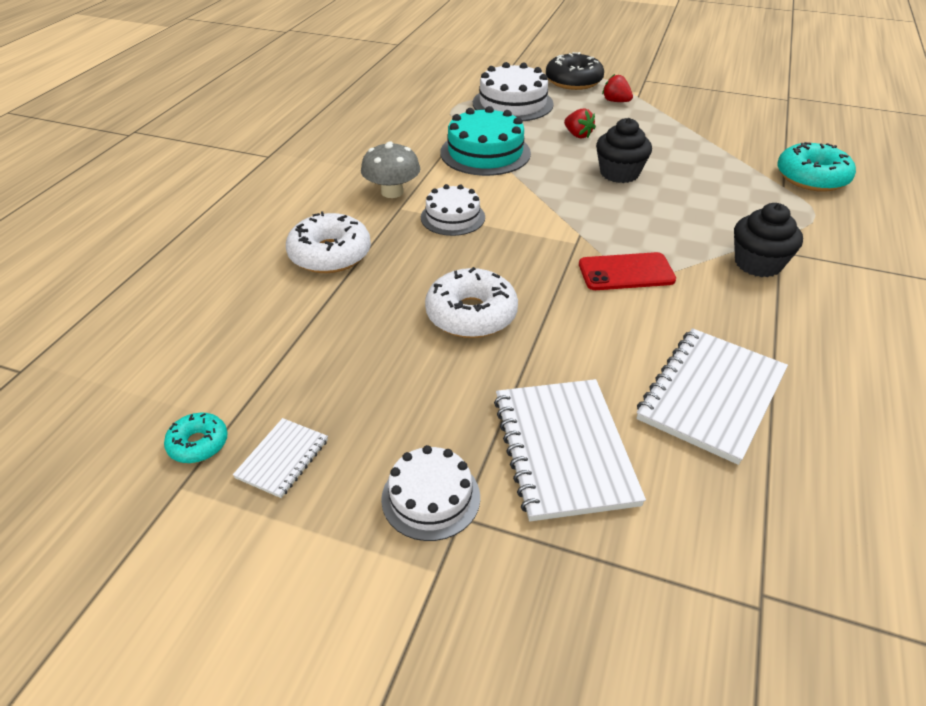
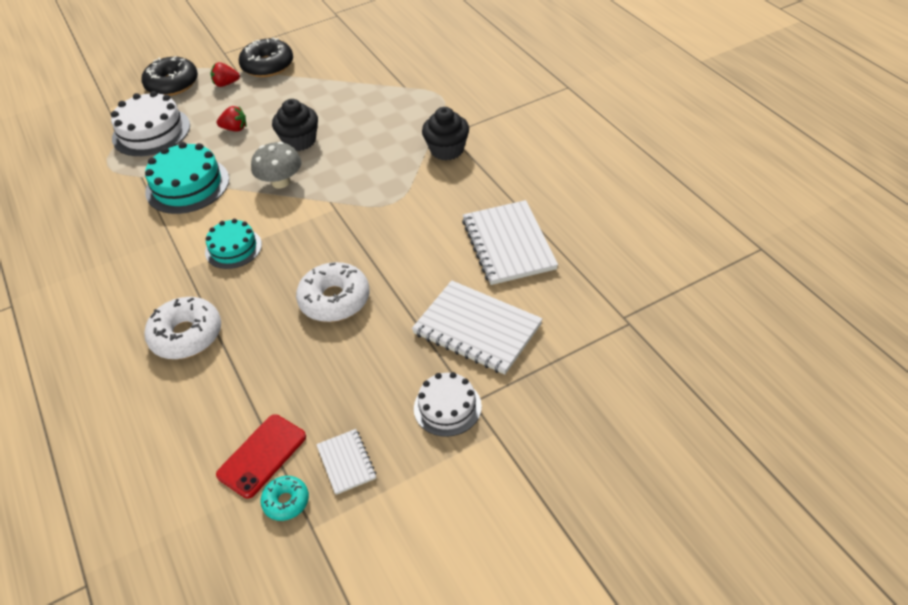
camera: 45 degrees left, 5 degrees up
grey mushroom [361,141,420,198] -> grey mushroom moved to [251,141,301,188]
white cake [421,184,485,236] -> turquoise cake [205,219,262,269]
red phone [579,252,676,290] -> red phone moved to [216,414,306,499]
turquoise donut [777,142,856,192] -> none
none -> black donut [239,37,293,77]

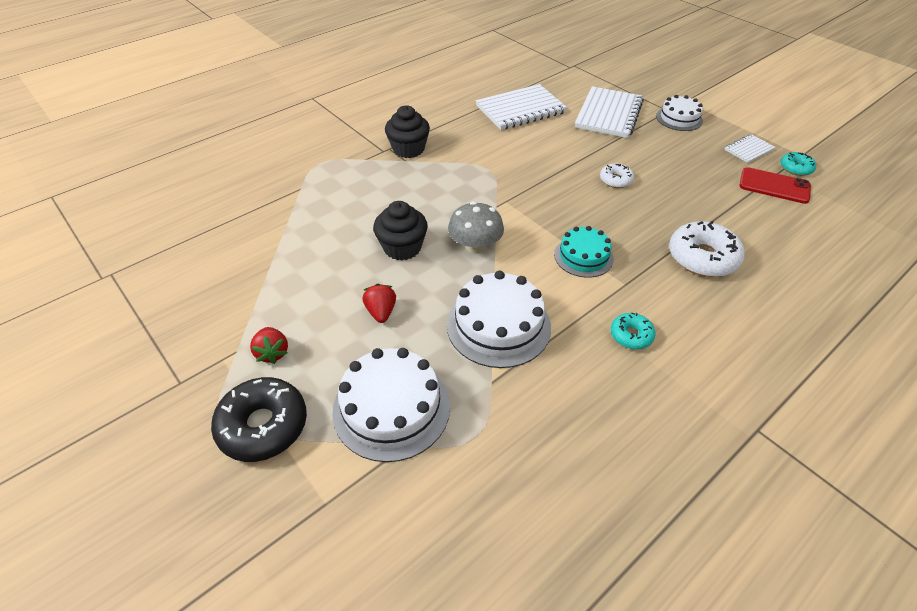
camera: 105 degrees left, 0 degrees up
turquoise cake [145,142,229,214] -> white cake [447,271,551,368]
black donut [239,37,293,77] -> none
white donut [296,262,370,322] -> white donut [600,164,634,188], size x0.54
none -> turquoise donut [611,313,655,349]

